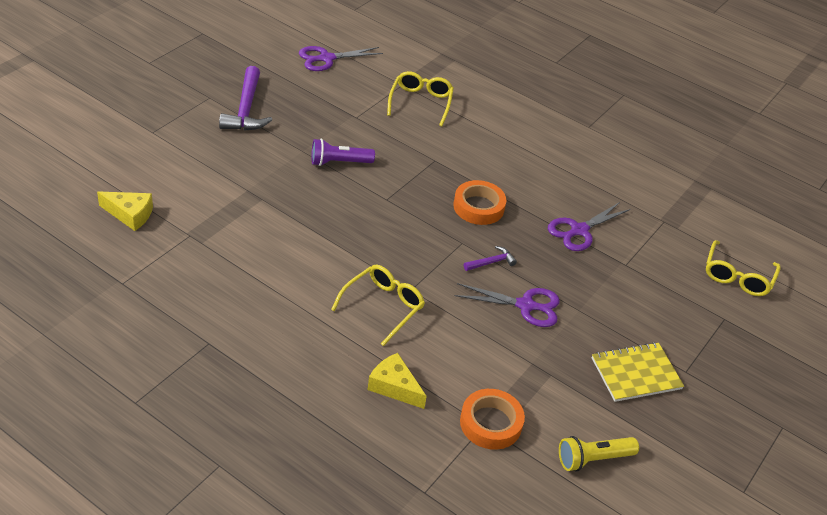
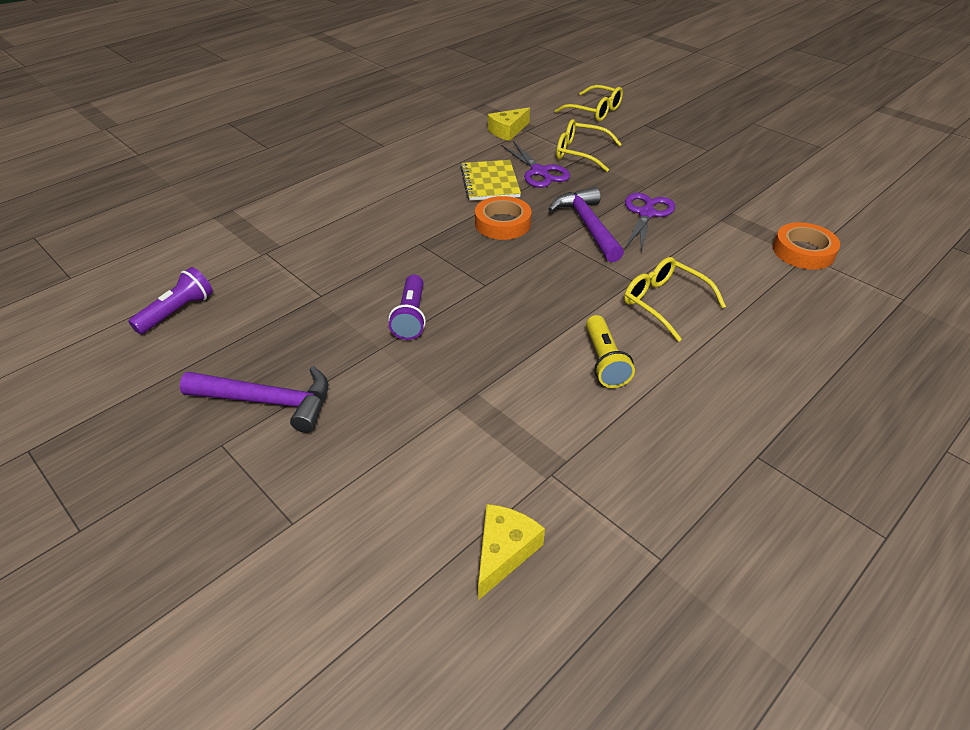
camera: 75 degrees left, 0 degrees up
purple scissors [299,46,383,71] -> purple flashlight [128,267,213,334]
yellow cheese [368,353,427,409] -> yellow cheese moved to [488,107,530,141]
yellow glasses [387,71,454,127] -> yellow glasses moved to [556,119,622,172]
purple hammer [464,246,517,271] -> purple hammer [548,187,624,262], size x2.03
yellow flashlight [559,436,639,471] -> yellow flashlight moved to [586,315,635,388]
yellow notebook [592,342,684,402] -> yellow notebook moved to [460,160,521,201]

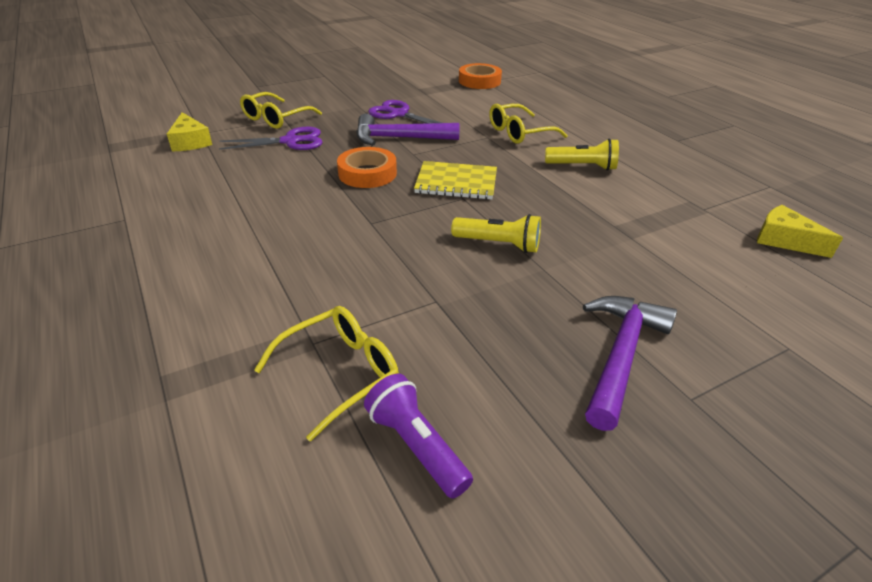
camera: 75 degrees left, 5 degrees down
purple flashlight [389,275,426,340] -> yellow flashlight [451,214,541,253]
yellow notebook [460,160,521,201] -> yellow notebook moved to [414,161,497,200]
yellow glasses [555,85,623,121] -> yellow glasses moved to [254,306,399,442]

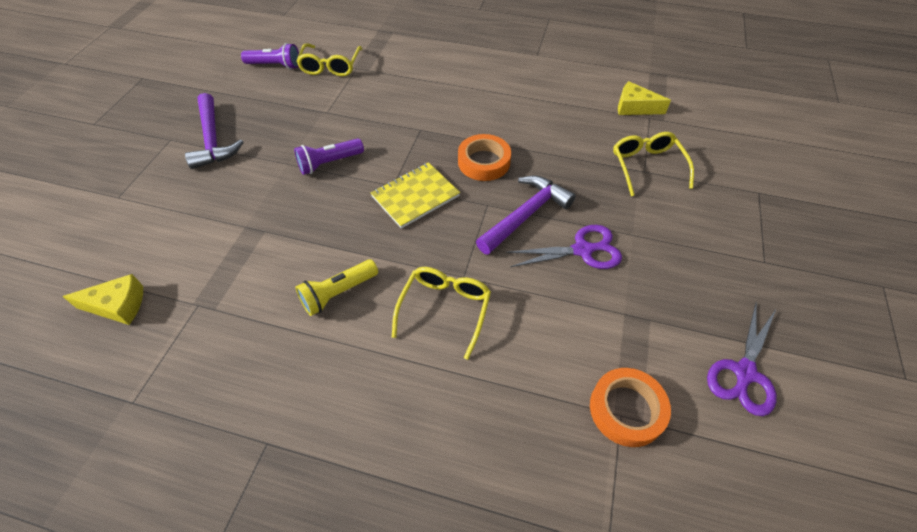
camera: 135 degrees right, 15 degrees up
purple scissors [219,127,323,150] -> purple scissors moved to [707,303,777,416]
yellow flashlight [451,214,541,253] -> purple flashlight [294,138,364,175]

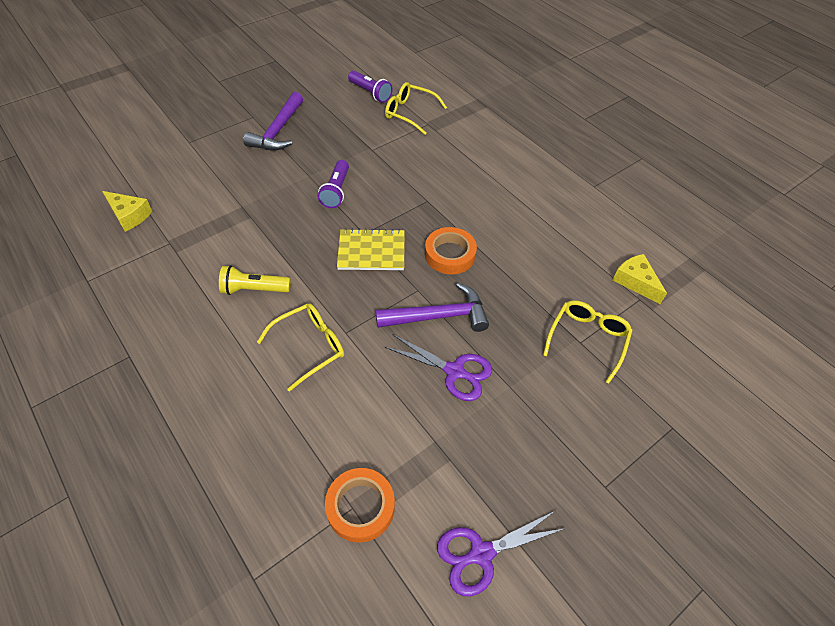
camera: 35 degrees right, 0 degrees up
purple flashlight [294,138,364,175] -> purple flashlight turned 90 degrees counterclockwise [318,160,349,208]
yellow glasses [296,43,362,76] -> yellow glasses turned 75 degrees clockwise [385,82,447,135]

